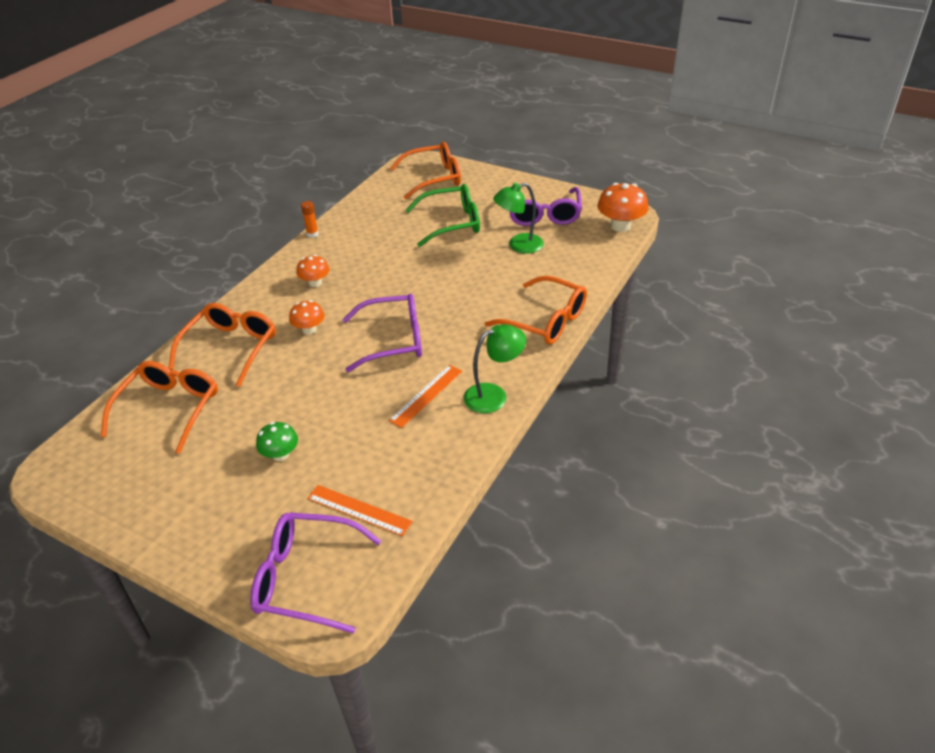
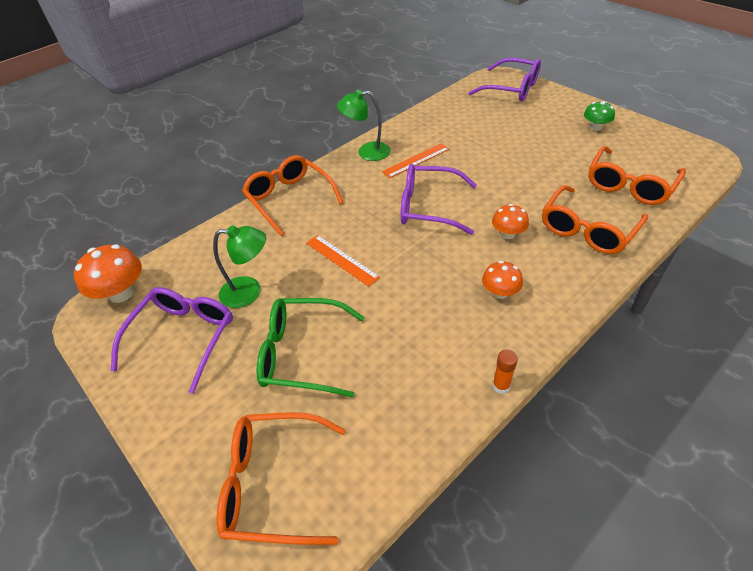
camera: 160 degrees left, 5 degrees up
green mushroom [256,422,298,461] -> green mushroom moved to [584,101,615,131]
orange ruler [307,485,413,536] -> orange ruler moved to [306,235,380,287]

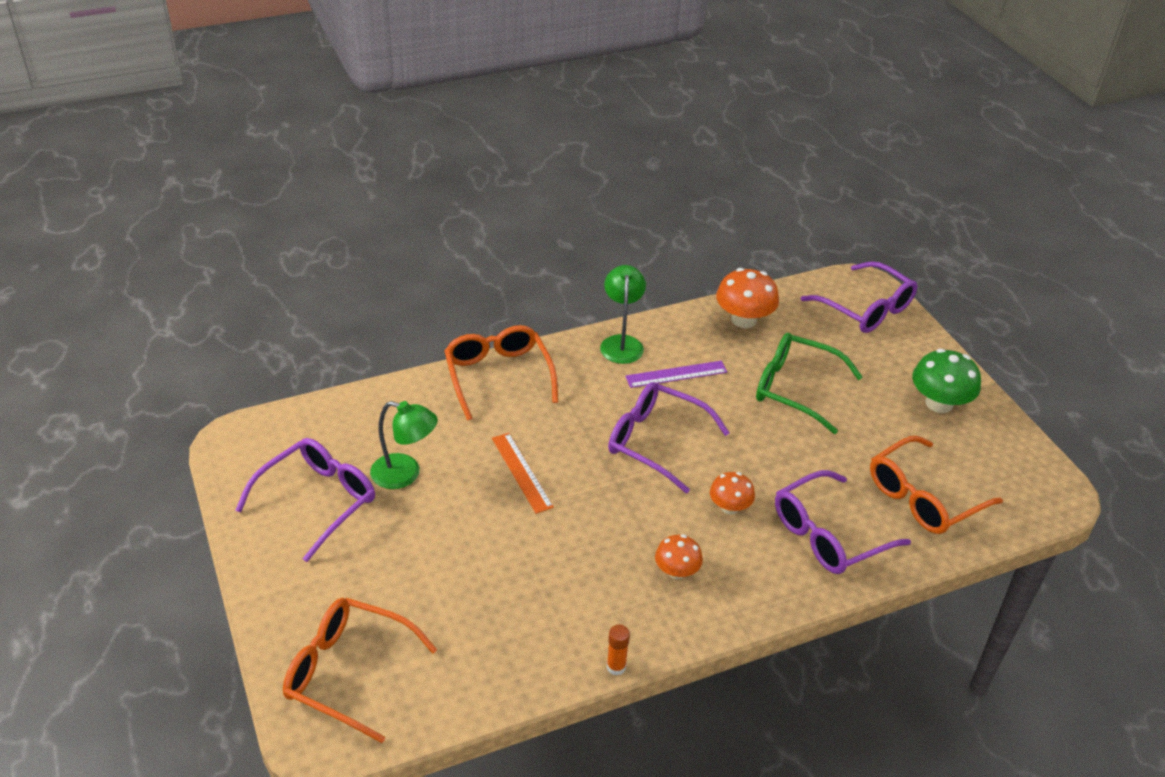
camera: 15 degrees right, 5 degrees down
orange mushroom [74,244,142,303] -> orange mushroom moved to [716,268,779,328]
green glasses [257,298,365,398] -> green glasses moved to [756,333,863,434]
green lamp [337,90,391,161] -> green lamp turned 75 degrees clockwise [600,265,646,364]
orange ruler [382,143,449,178] -> purple ruler [625,361,727,388]
orange glasses [542,185,648,254] -> purple glasses [775,470,911,574]
green mushroom [584,101,615,131] -> green mushroom [912,349,981,413], size x1.62

